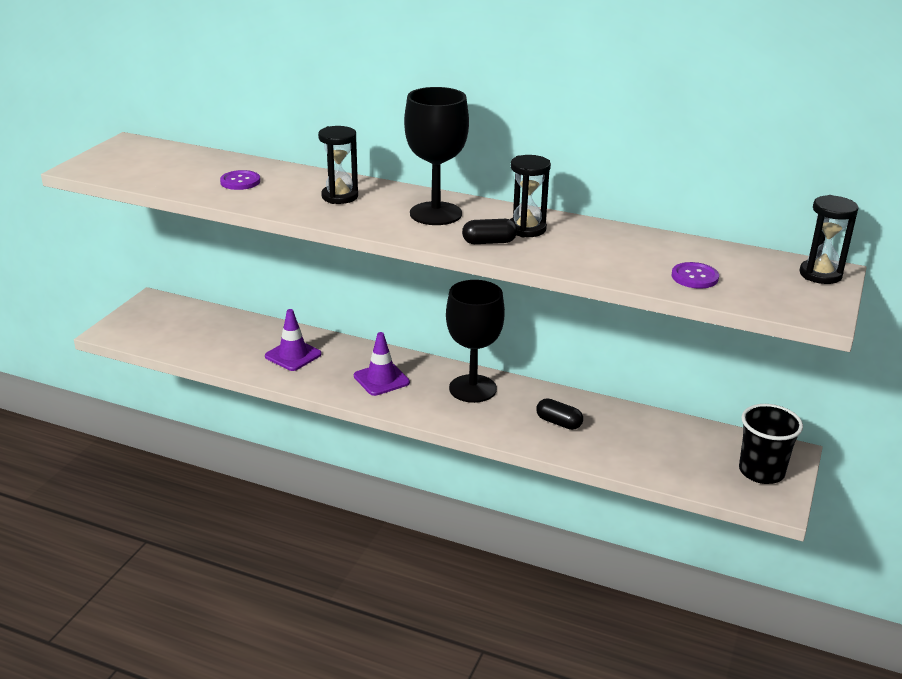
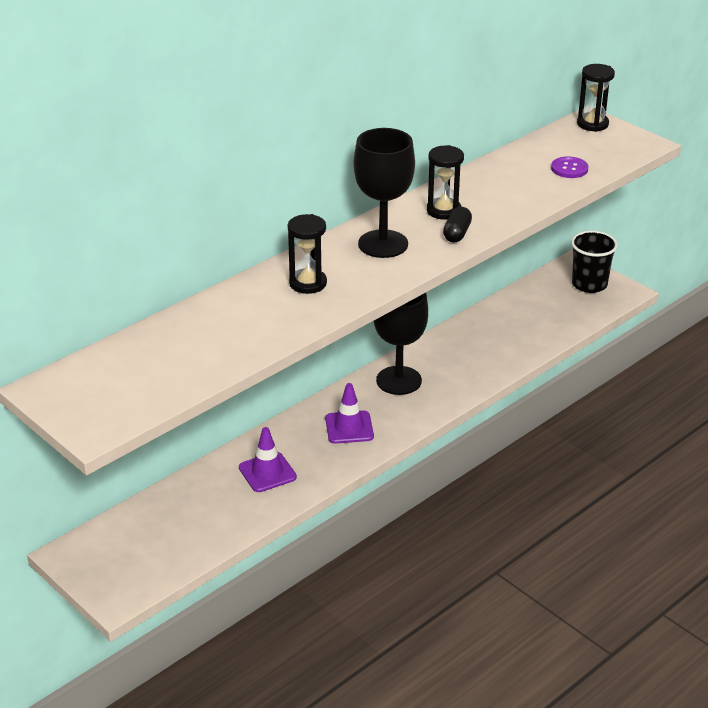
camera: 65 degrees left, 5 degrees up
purple button [220,170,260,190] -> none
black capsule [536,398,583,430] -> none

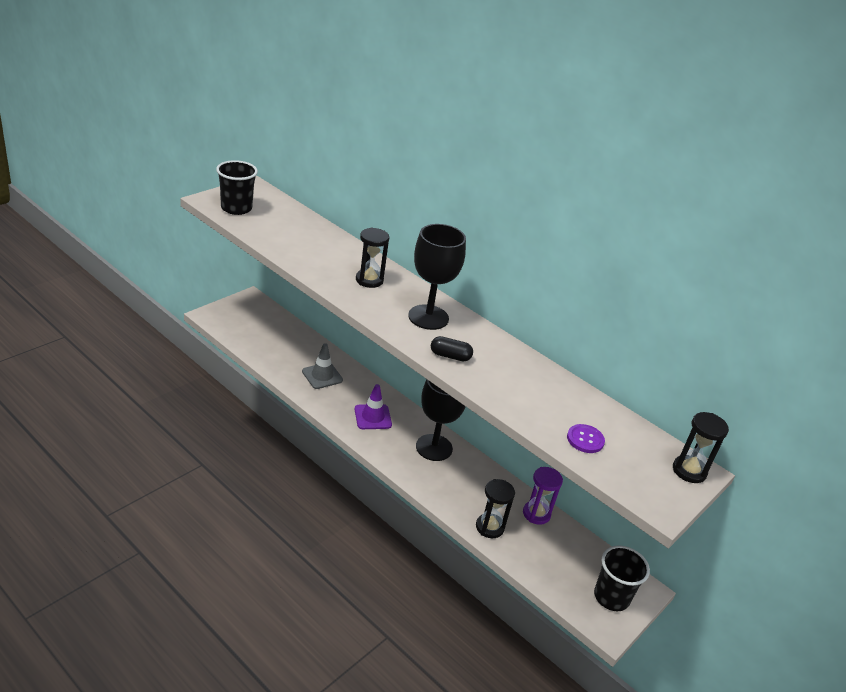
camera: 80 degrees right, 0 degrees up
purple traffic cone [239,427,297,492] -> grey traffic cone [302,343,343,389]
black hourglass [427,145,464,220] -> black hourglass moved to [476,479,515,538]
none -> black cup [216,160,258,215]
none -> purple hourglass [523,467,563,525]

